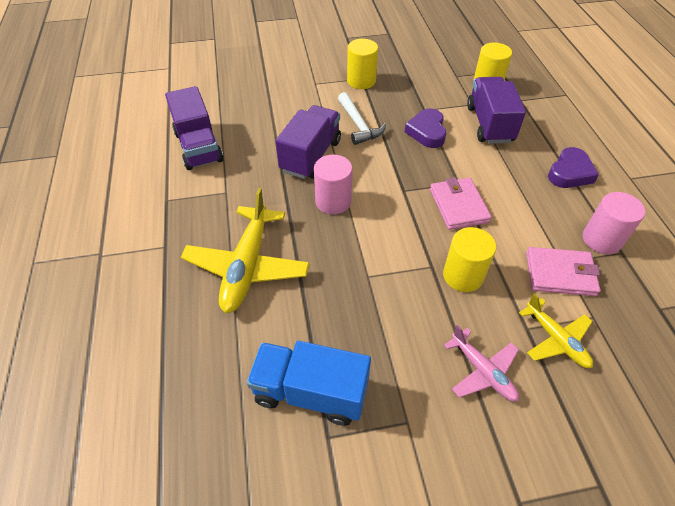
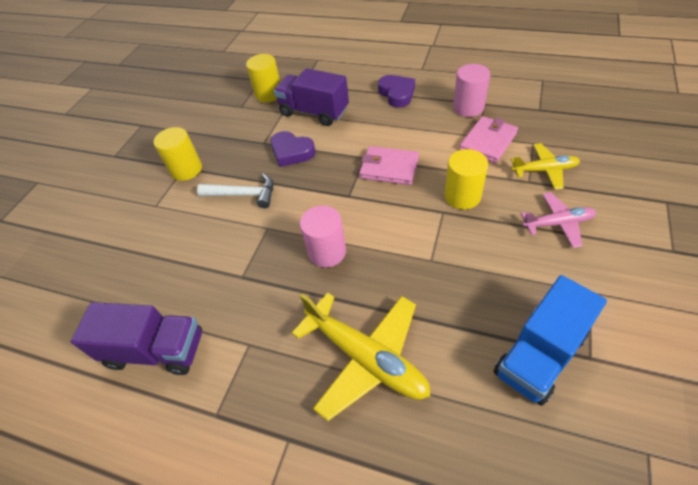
camera: 55 degrees left, 0 degrees up
purple truck [275,105,341,179] -> none

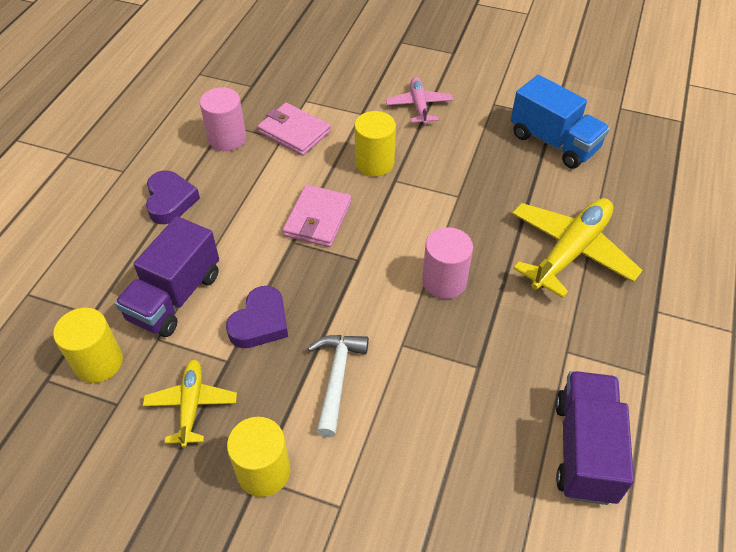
camera: 95 degrees left, 0 degrees up
purple heart [378,75,415,107] -> purple heart turned 105 degrees clockwise [146,170,200,224]
yellow plane [511,143,580,190] -> yellow plane moved to [143,359,237,448]

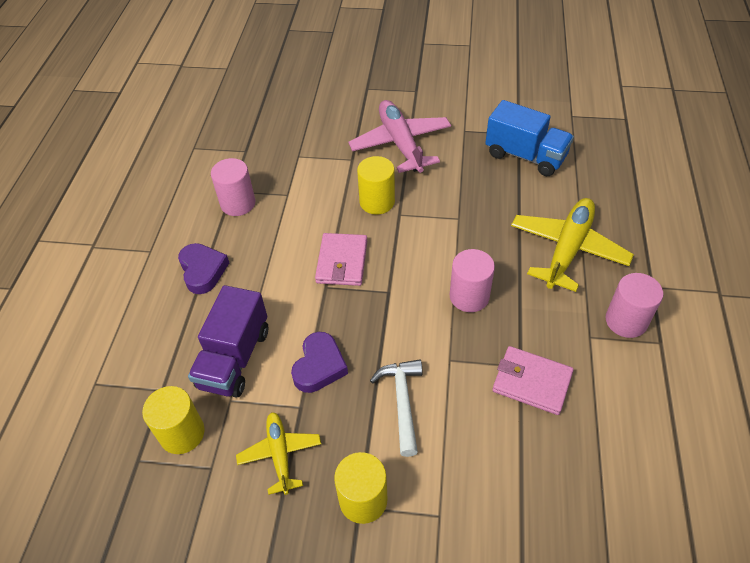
camera: 10 degrees left, 0 degrees up
pink wallet [257,102,331,156] -> pink wallet moved to [492,346,574,415]
pink plane [386,77,453,125] -> pink plane [348,100,451,173], size x1.73
purple truck [555,371,634,505] -> none
none -> pink cylinder [605,273,664,338]

